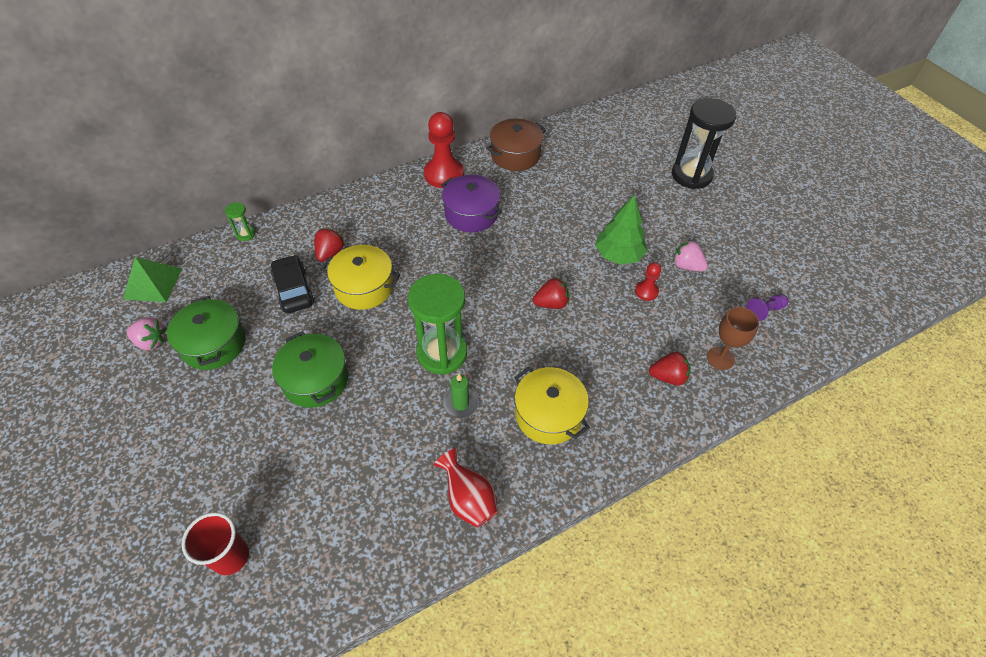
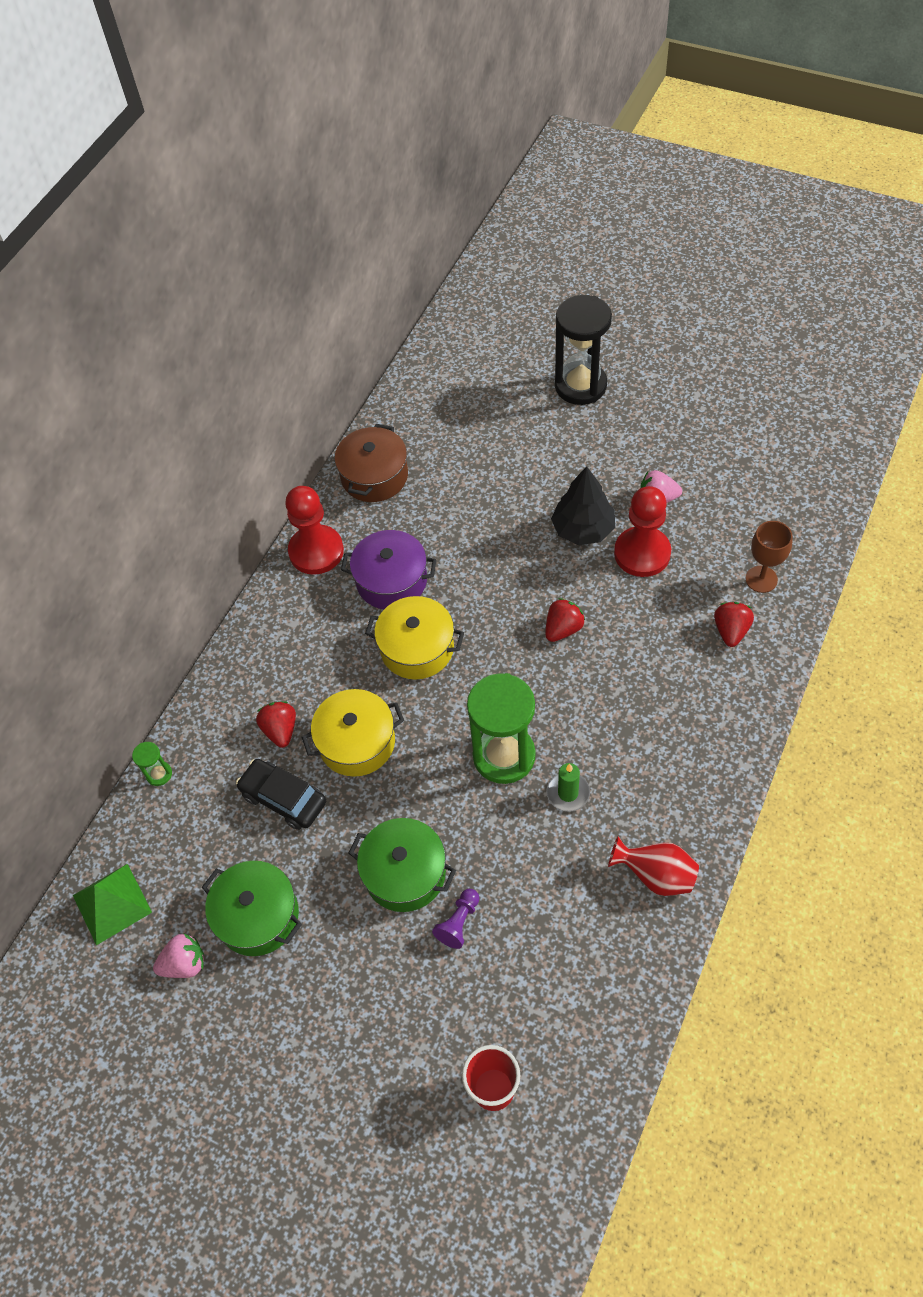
camera: 30 degrees left, 5 degrees up
yellow pot [514,367,590,445] -> yellow pot moved to [365,596,464,680]
green tree [595,195,647,265] -> black tree [551,466,615,545]
red pawn [635,262,661,301] -> red pawn [614,486,671,577], size x1.99
red strawberry [649,352,690,386] -> red strawberry turned 45 degrees counterclockwise [714,602,754,647]
purple pawn [746,294,789,321] -> purple pawn moved to [432,889,479,949]

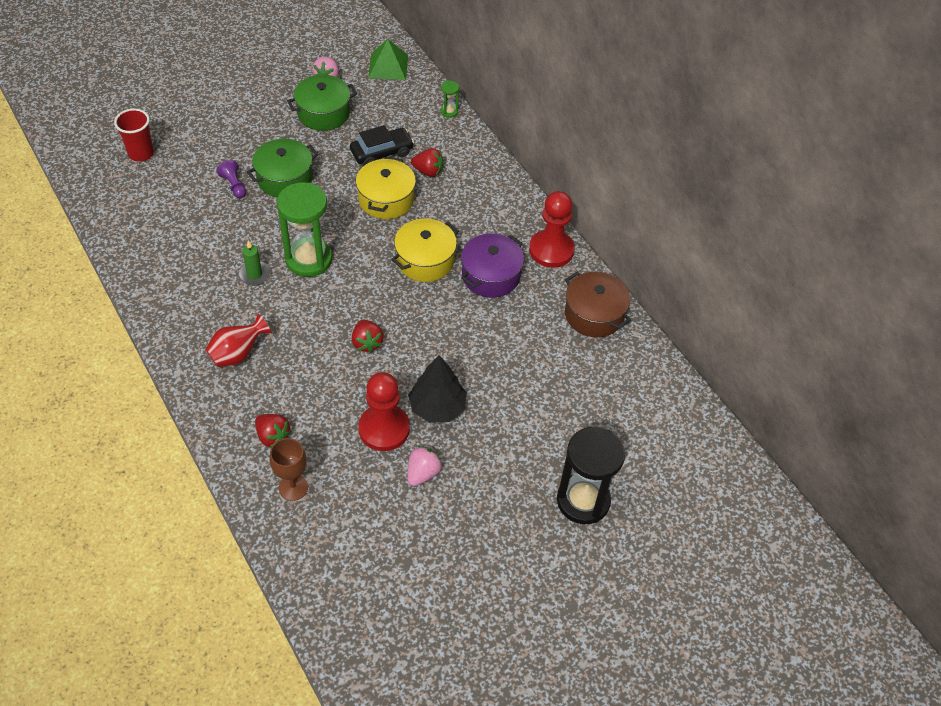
camera: 115 degrees right, 5 degrees down
red vase [608,836,699,896] -> red vase moved to [205,313,272,367]

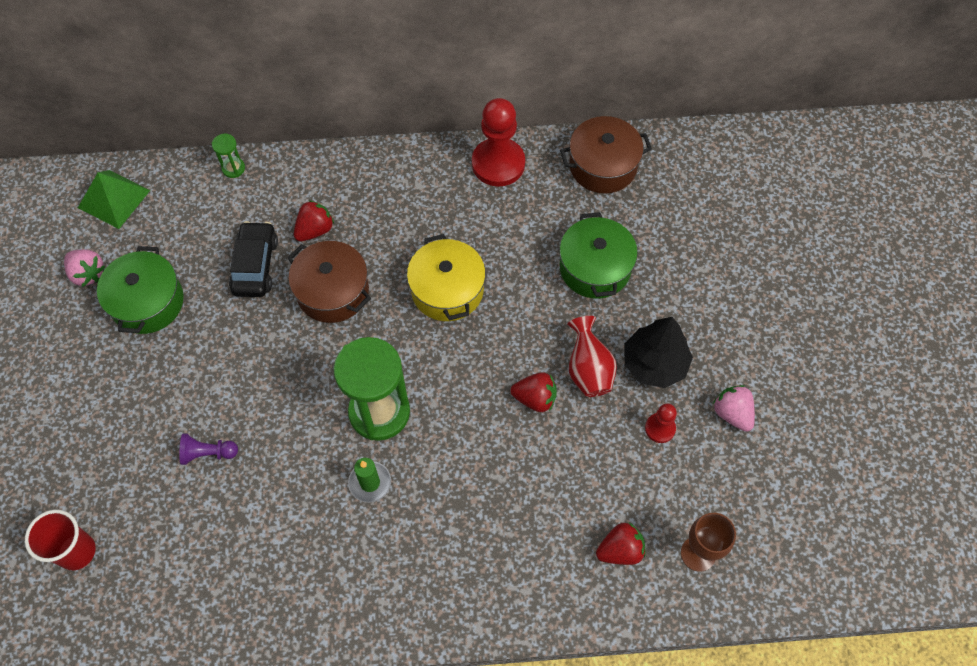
camera: 60 degrees left, 10 degrees up
red vase [205,313,272,367] -> red vase moved to [567,316,617,397]
green pot [247,139,318,198] -> green pot moved to [559,212,638,299]
yellow pot [356,157,416,219] -> brown pot [287,241,371,323]
red pawn [358,372,410,451] -> red pawn [645,403,677,443], size x0.50
purple pot [461,233,524,298] -> none
black hourglass [557,427,625,524] -> none

